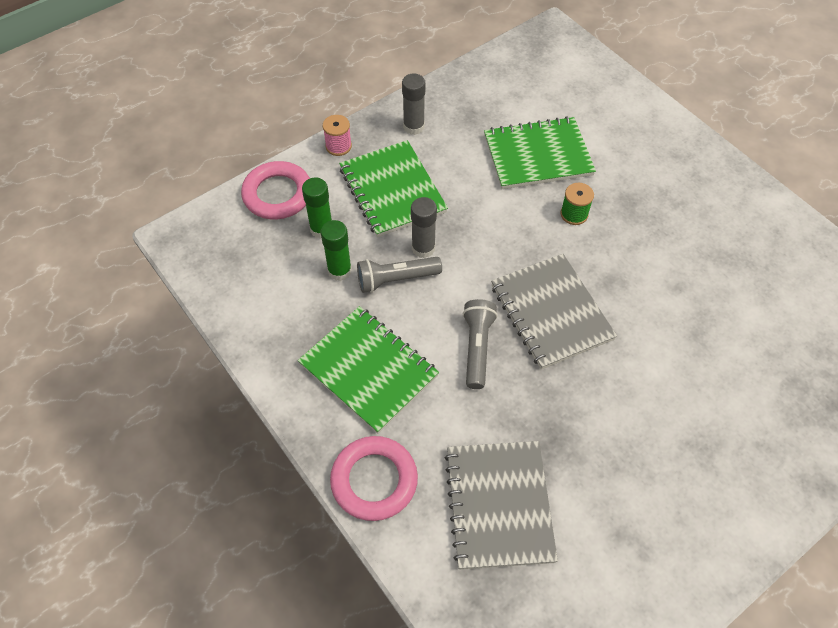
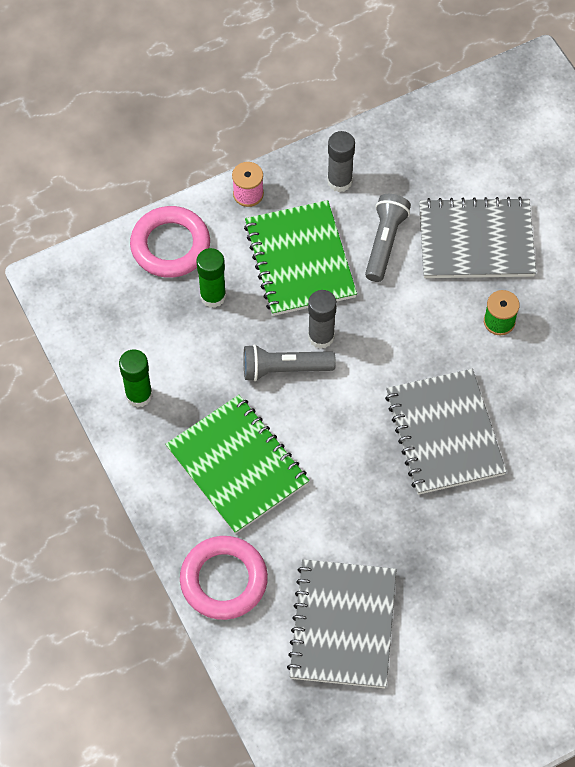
camera: 10 degrees right, 5 degrees up
green glue stick [321,220,352,281] -> green glue stick moved to [119,349,152,408]
grey flashlight [462,299,498,389] -> grey flashlight moved to [365,194,411,282]
green notebook [484,116,596,189] -> grey notebook [419,197,536,278]

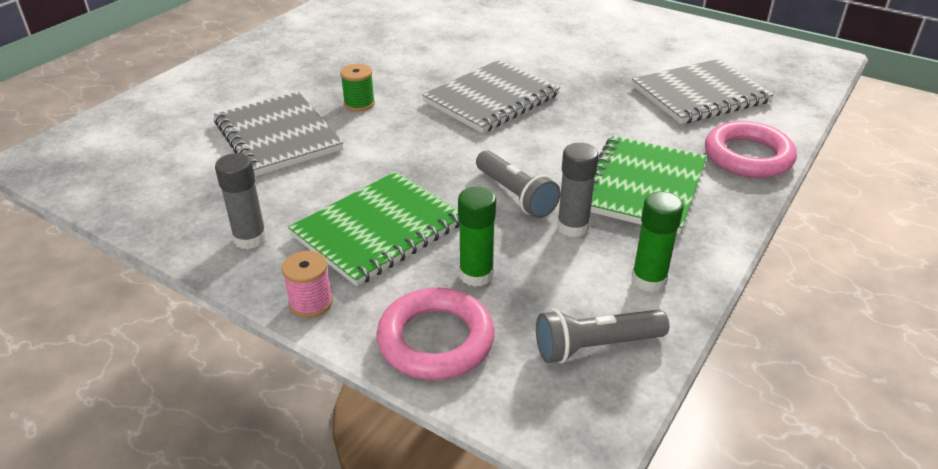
camera: 120 degrees left, 25 degrees down
grey glue stick [308,290,337,349] -> grey glue stick moved to [557,143,599,237]
grey flashlight [365,194,411,282] -> grey flashlight moved to [536,309,669,363]

